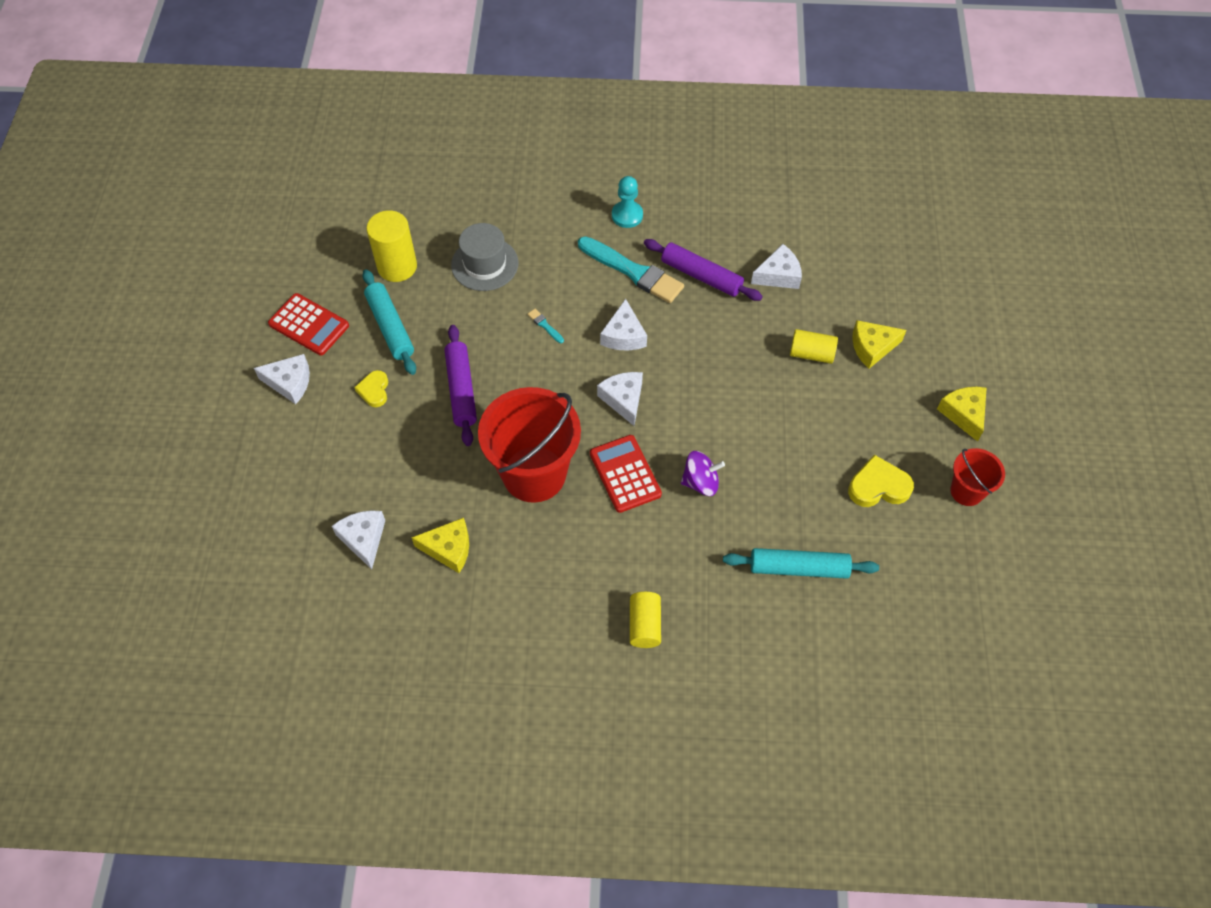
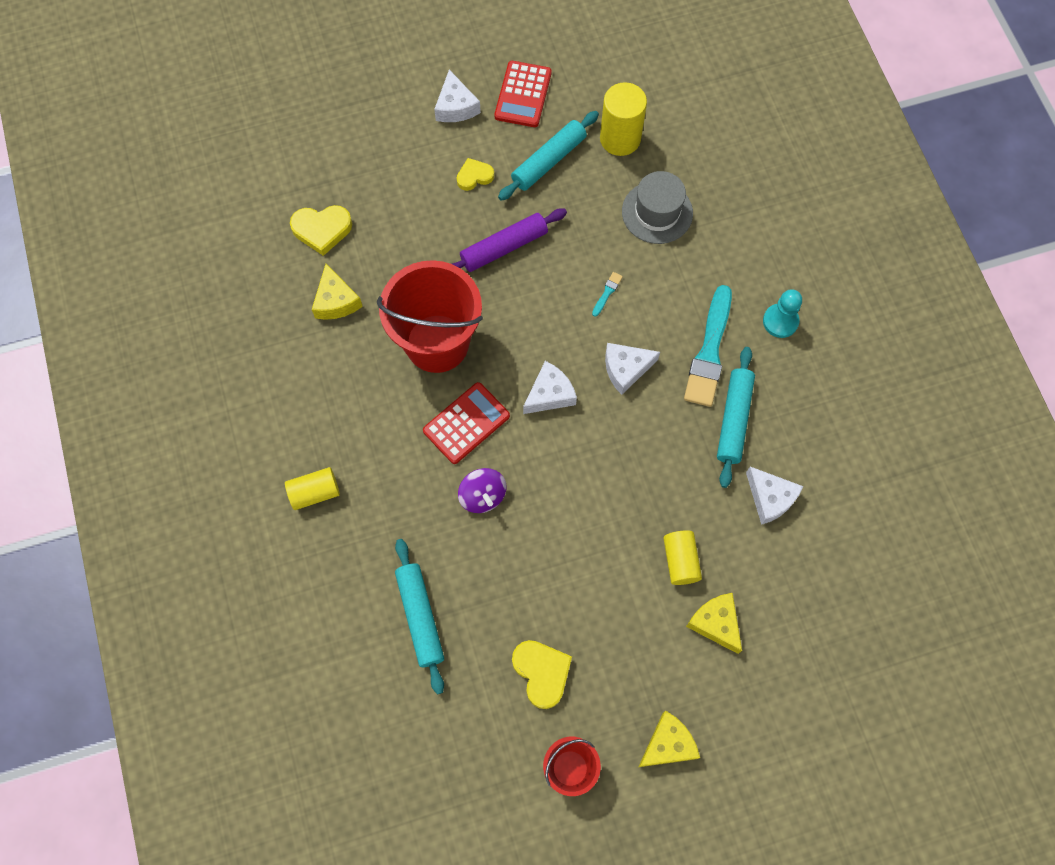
camera: 70 degrees right, 10 degrees up
white cheese [332,510,386,569] -> yellow heart [290,205,352,256]
purple rolling pin [644,239,763,301] -> turquoise rolling pin [717,347,755,488]

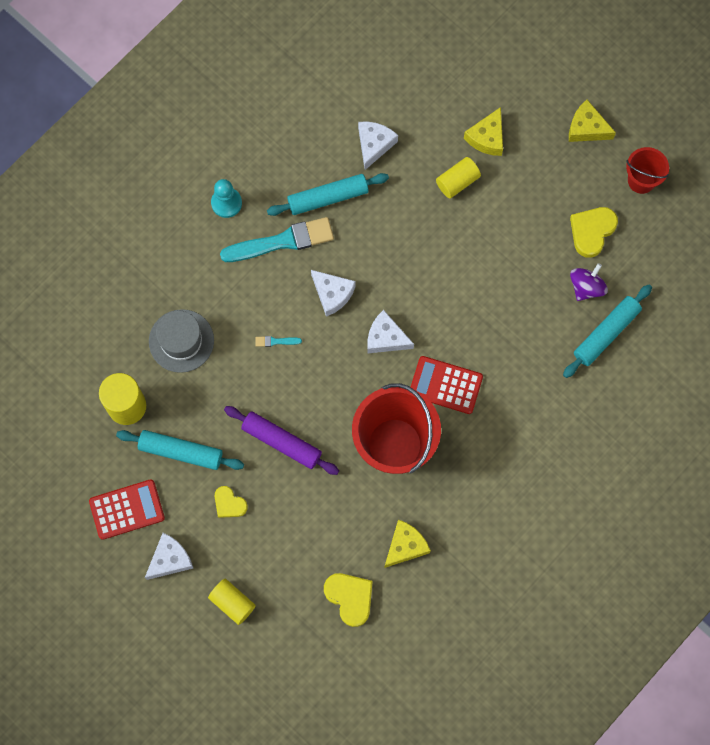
camera: 120 degrees left, 5 degrees up
yellow cylinder [285,467,340,510] -> yellow cylinder moved to [208,579,256,625]
purple spinning top [458,468,507,513] -> purple spinning top moved to [570,263,608,301]

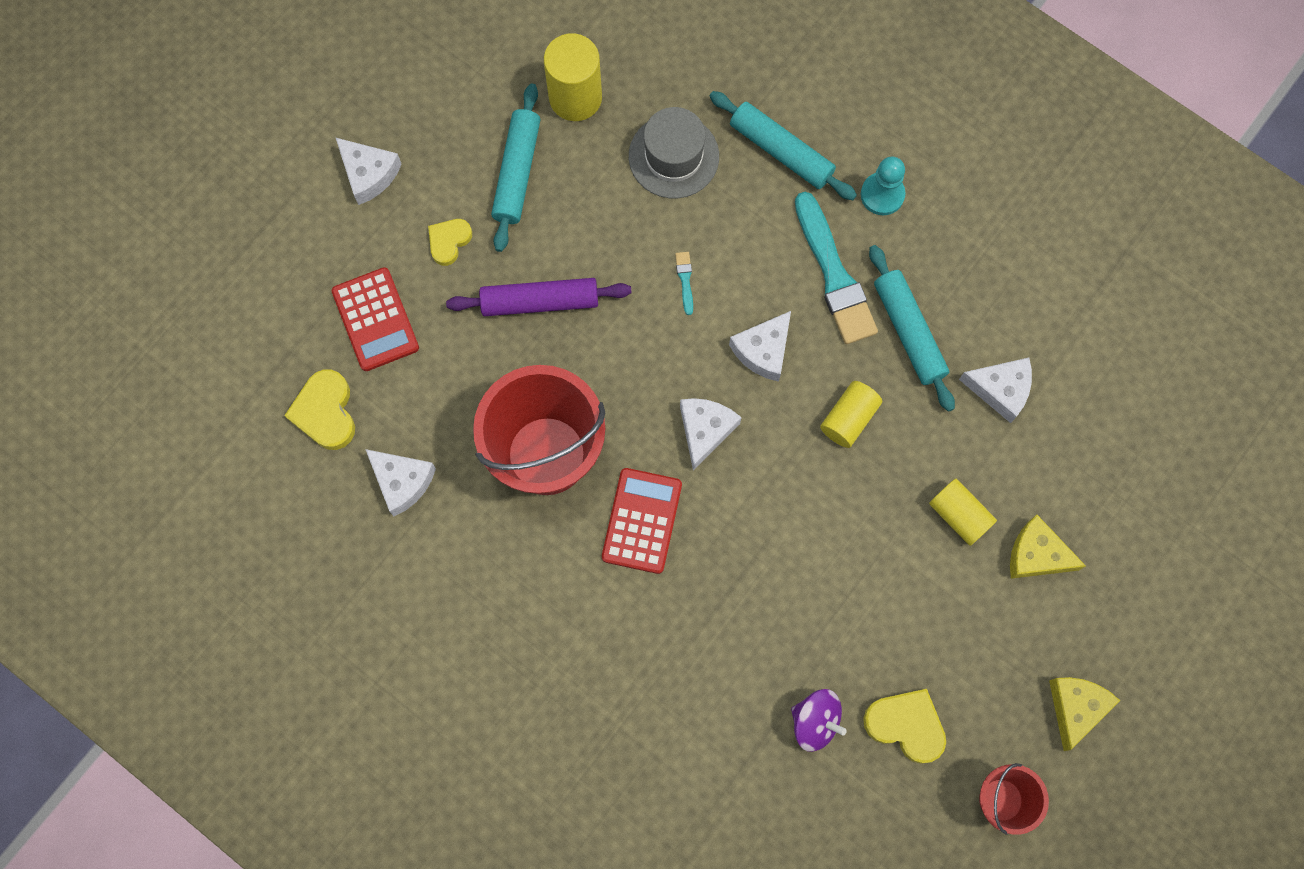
camera: 85 degrees right, 0 degrees up
red calculator [89,479,165,540] -> red calculator moved to [332,267,419,371]
yellow cylinder [208,579,256,625] -> yellow cylinder moved to [820,381,882,448]
purple rolling pin [224,406,339,475] -> purple rolling pin turned 60 degrees clockwise [446,278,632,316]
yellow heart [324,573,373,627] -> yellow heart turned 120 degrees clockwise [284,370,355,450]
yellow cheese [385,520,431,568] -> white cheese [365,449,436,516]
turquoise rolling pin [563,285,652,378] -> turquoise rolling pin moved to [710,91,857,200]

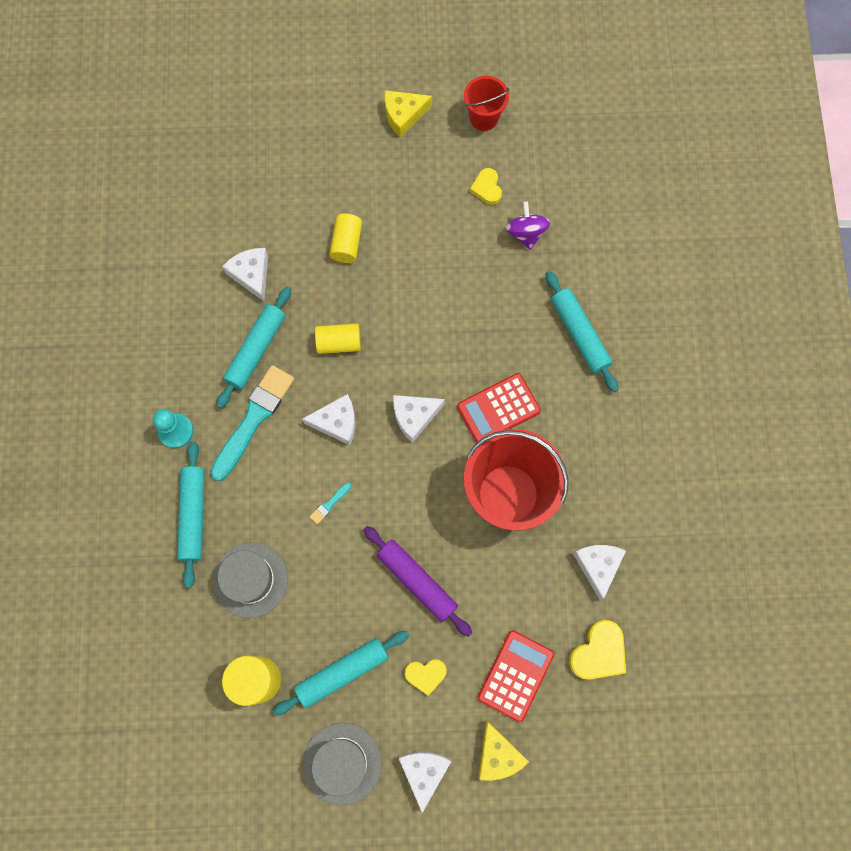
camera: 130 degrees left, 0 degrees up
yellow heart [863,689,946,764] -> yellow heart [470,168,502,205], size x0.65
yellow cheese [1010,515,1086,579] -> yellow cheese moved to [478,720,529,781]
none -> grey hat [303,723,381,805]
none -> turquoise rolling pin [546,271,619,392]

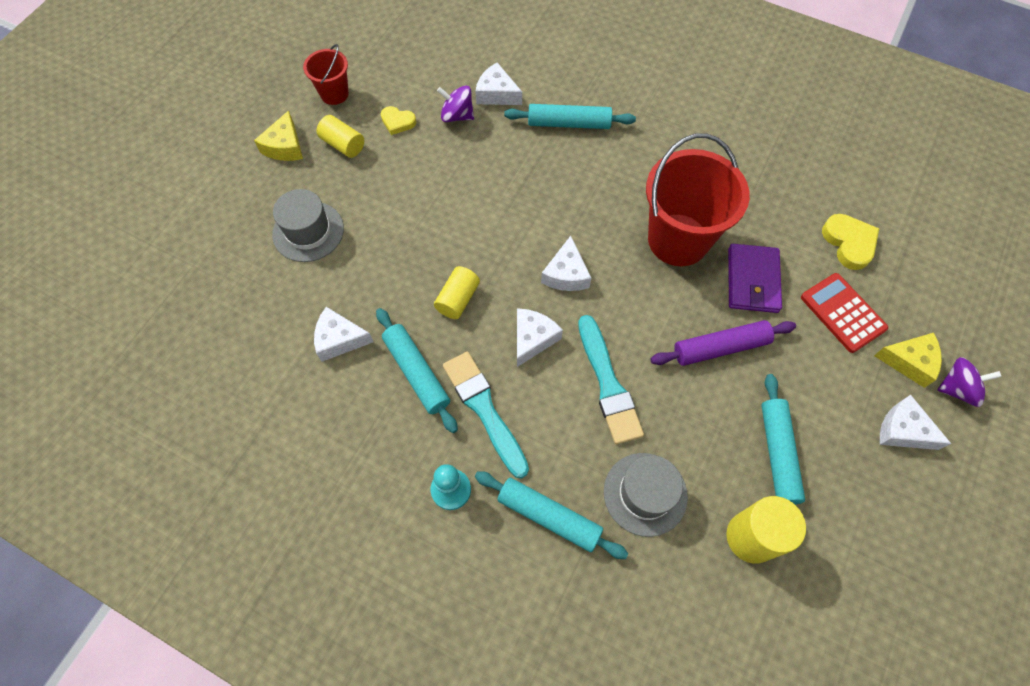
camera: 60 degrees left, 10 degrees down
grey hat [303,723,381,805] -> grey hat moved to [272,189,344,262]
turquoise brush [310,483,351,524] -> turquoise brush [578,315,644,444], size x2.50
yellow cylinder [329,213,362,263] -> yellow cylinder moved to [317,115,364,158]
yellow heart [405,659,447,696] -> none
red calculator [457,373,541,443] -> none
white cheese [573,545,626,601] -> white cheese moved to [476,63,522,105]
none -> purple wallet [728,244,782,313]
none -> purple spinning top [938,357,1002,407]

